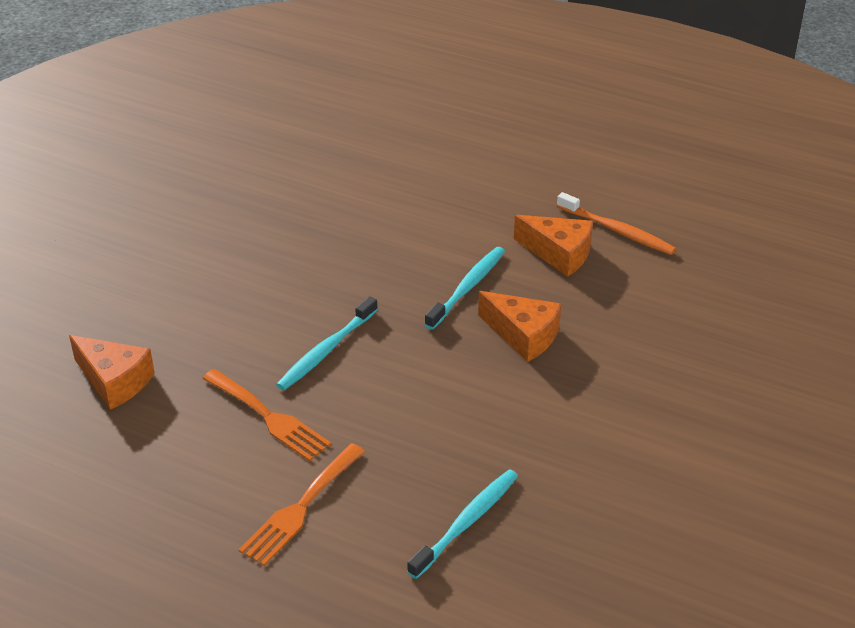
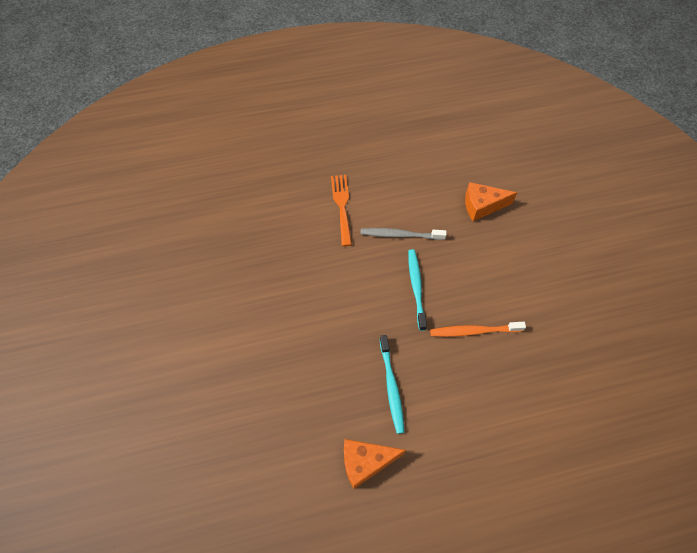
camera: 140 degrees right, 20 degrees up
orange fork [202,369,331,461] -> grey toothbrush [360,228,447,240]
turquoise toothbrush [407,469,518,579] -> none
orange cheese [478,291,561,362] -> none
orange toothbrush [557,192,676,255] -> orange toothbrush moved to [430,322,526,337]

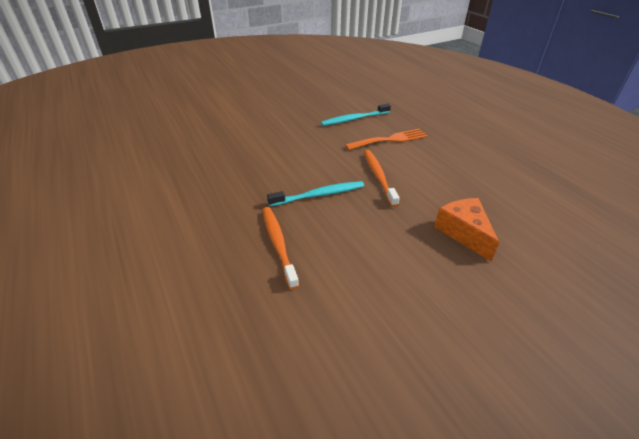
camera: 75 degrees right, 20 degrees down
orange cheese [344,439,406,489] -> none
grey toothbrush [360,228,447,240] -> orange toothbrush [364,150,400,207]
turquoise toothbrush [380,335,405,434] -> turquoise toothbrush moved to [321,104,391,126]

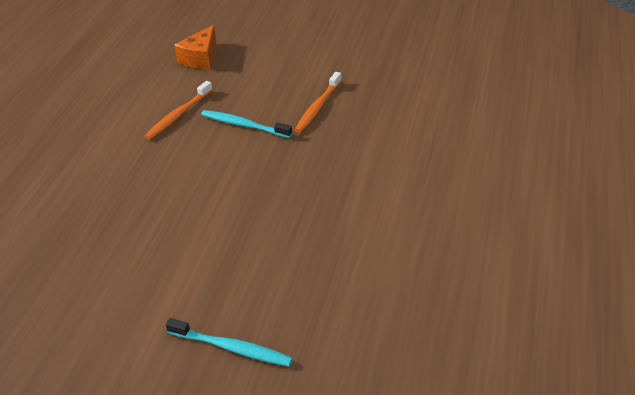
camera: 135 degrees left, 0 degrees up
turquoise toothbrush [321,104,391,126] -> turquoise toothbrush moved to [166,318,293,366]
orange fork [345,129,428,150] -> none

